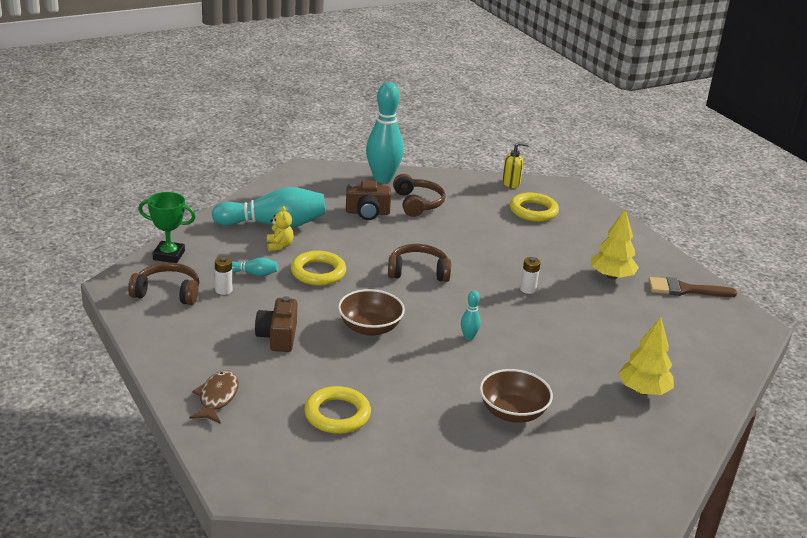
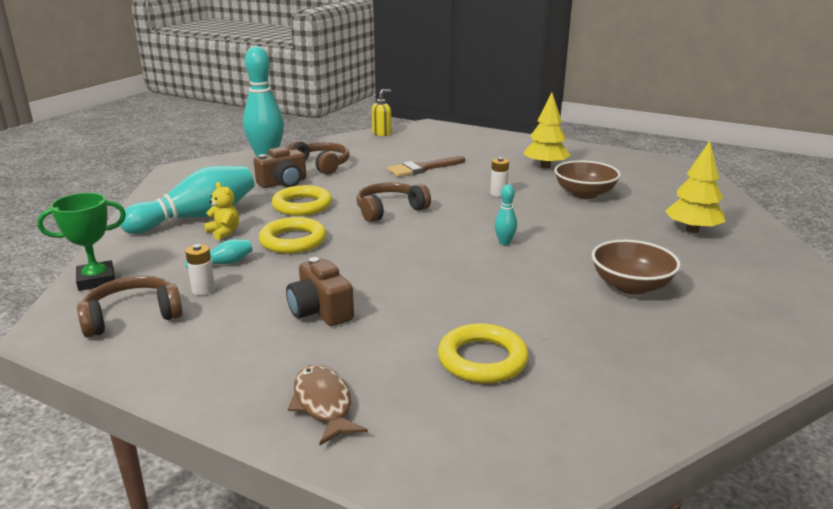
camera: 30 degrees left, 5 degrees down
brown bowl [338,289,405,336] -> brown bowl moved to [554,160,621,199]
yellow ring [510,193,559,222] -> yellow ring moved to [272,185,332,216]
brown brush [648,277,737,297] -> brown brush moved to [387,156,465,177]

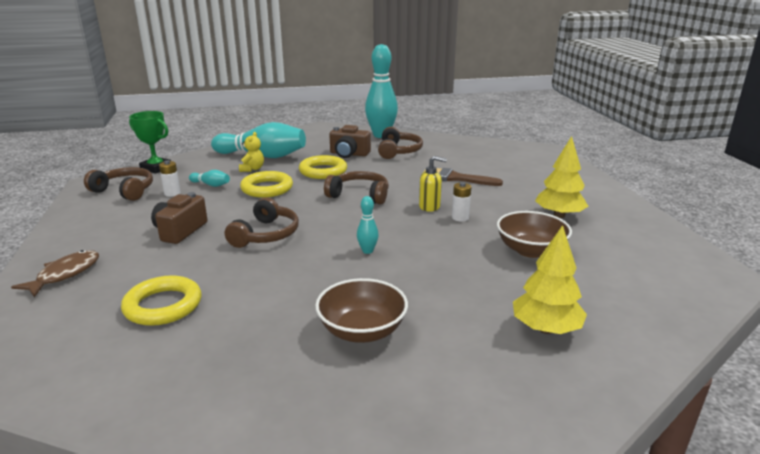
camera: 50 degrees right, 0 degrees up
yellow soap dispenser [372,89,391,136] -> yellow soap dispenser moved to [419,156,447,212]
none -> brown headphones [225,198,299,248]

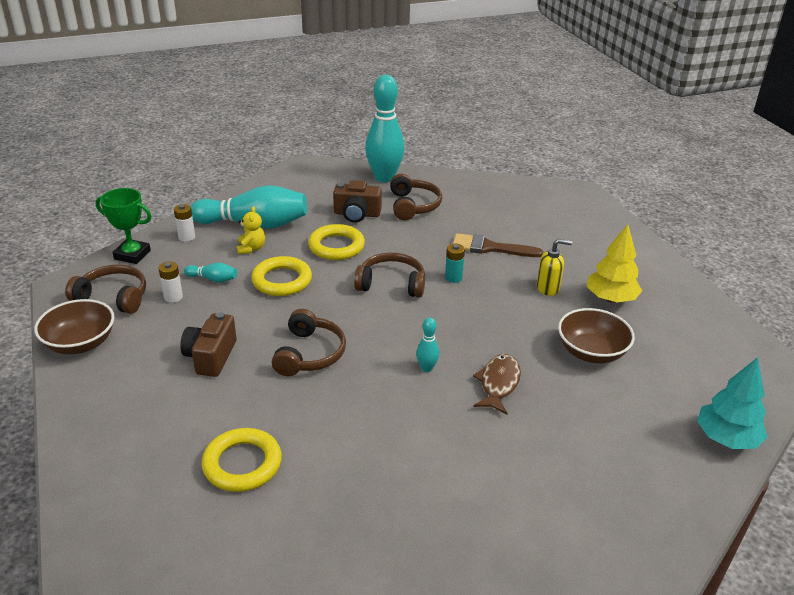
camera: 10 degrees left, 10 degrees up
brown fish [11,250,99,297] -> brown fish moved to [473,354,521,414]
brown bowl [315,278,408,343] -> brown bowl moved to [34,299,114,354]
yellow soap dispenser [419,156,447,212] -> yellow soap dispenser moved to [537,239,572,296]
white battery [452,182,471,222] -> white battery moved to [174,204,195,242]
yellow tree [513,225,587,334] -> none
none -> turquoise battery [445,244,465,283]
none -> turquoise tree [697,357,768,449]

